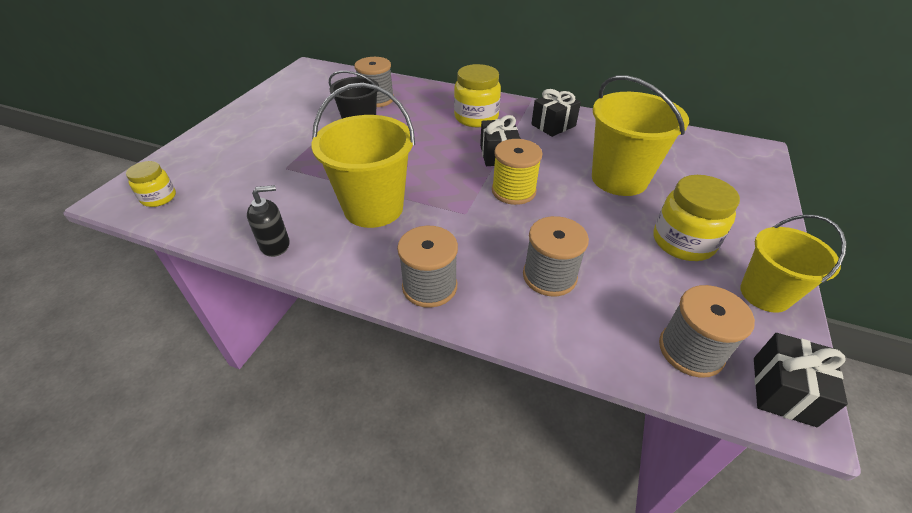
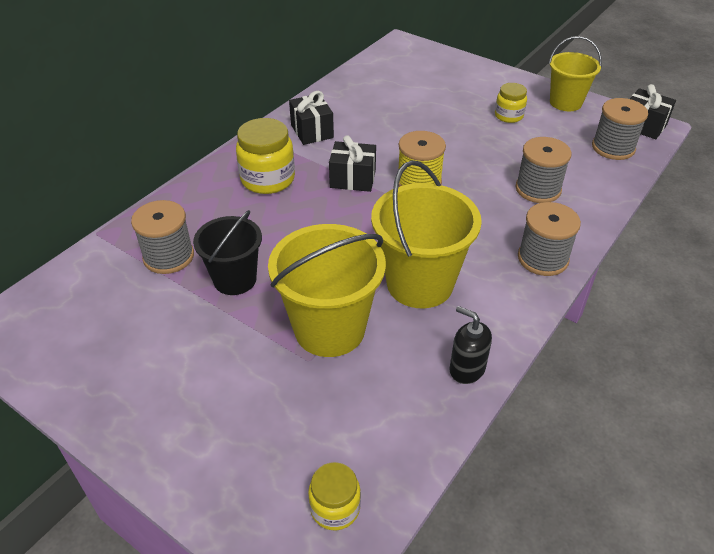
camera: 75 degrees left, 0 degrees up
black soap dispenser [247,185,290,257] -> black soap dispenser turned 45 degrees counterclockwise [450,306,492,384]
yellow bucket [592,75,689,196] -> yellow bucket moved to [268,224,386,357]
yellow jar [654,175,740,261] -> yellow jar [495,83,527,123], size x0.60

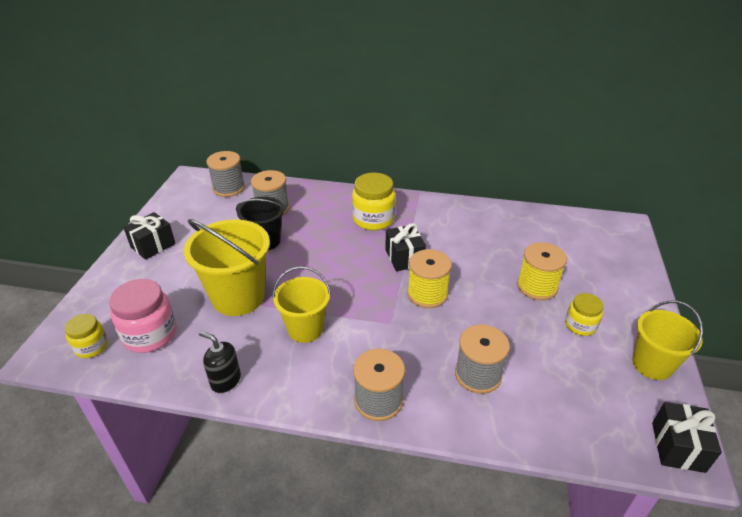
camera: 65 degrees right, 5 degrees down
black gift [289,91,334,145] -> black gift moved to [123,212,176,260]
yellow bucket [371,160,482,309] -> yellow bucket [272,266,331,343], size x0.64
black soap dispenser [450,306,492,384] -> black soap dispenser turned 75 degrees counterclockwise [199,331,241,393]
grey spool [592,98,648,160] -> grey spool moved to [206,151,245,197]
none -> pink jar [109,279,177,353]
none -> yellow spool [517,242,567,300]

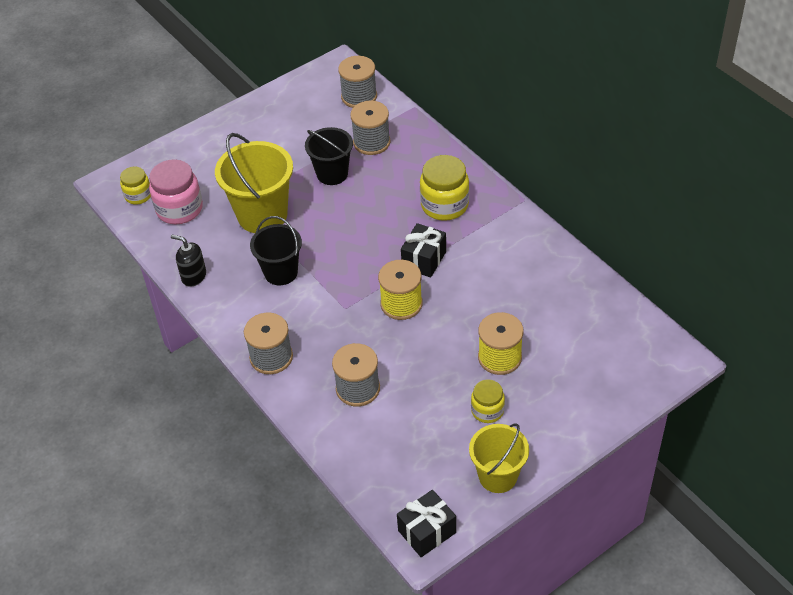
camera: 45 degrees right, 10 degrees up
black gift [123,212,176,260] -> none
black soap dispenser [199,331,241,393] -> black soap dispenser turned 45 degrees counterclockwise [171,235,206,287]
yellow bucket [272,266,331,343] -> black bucket [250,216,302,285]

